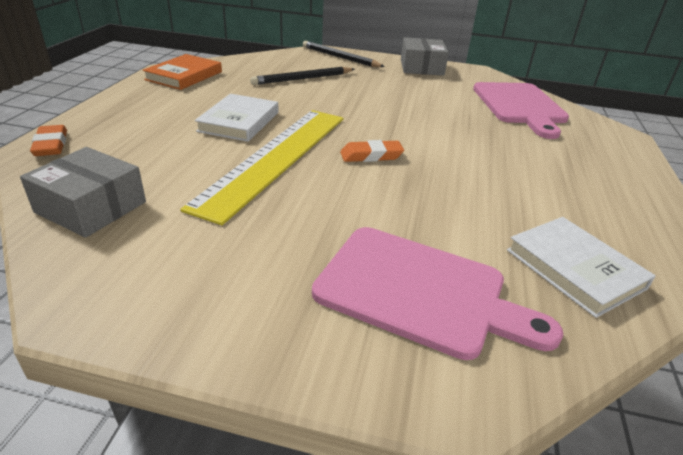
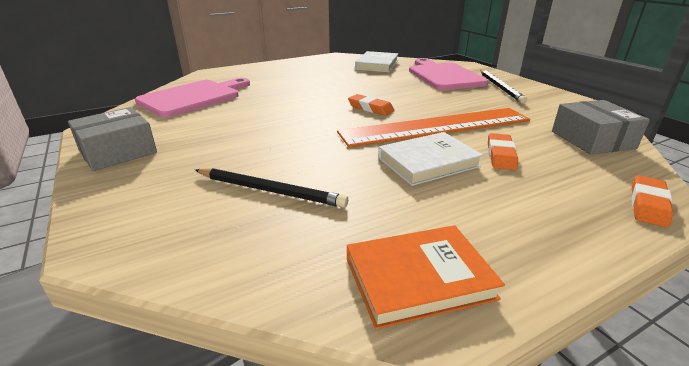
camera: 130 degrees left, 5 degrees down
yellow ruler [180,110,343,225] -> orange ruler [337,108,530,147]
black pencil [303,41,385,67] -> black pencil moved to [480,70,527,104]
none -> orange eraser [488,133,518,170]

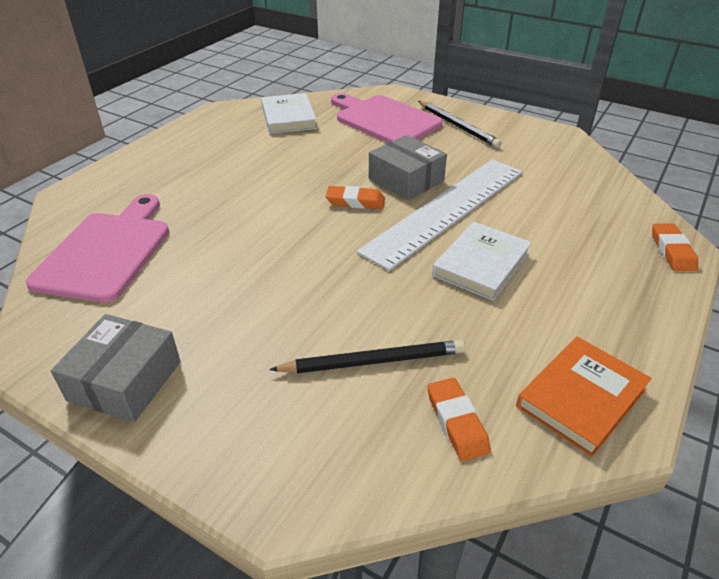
camera: 30 degrees left, 10 degrees up
orange ruler [337,108,530,147] -> white ruler [357,159,523,271]
orange eraser [488,133,518,170] -> orange eraser moved to [427,378,491,461]
grey box [552,100,650,155] -> grey box moved to [369,135,447,200]

